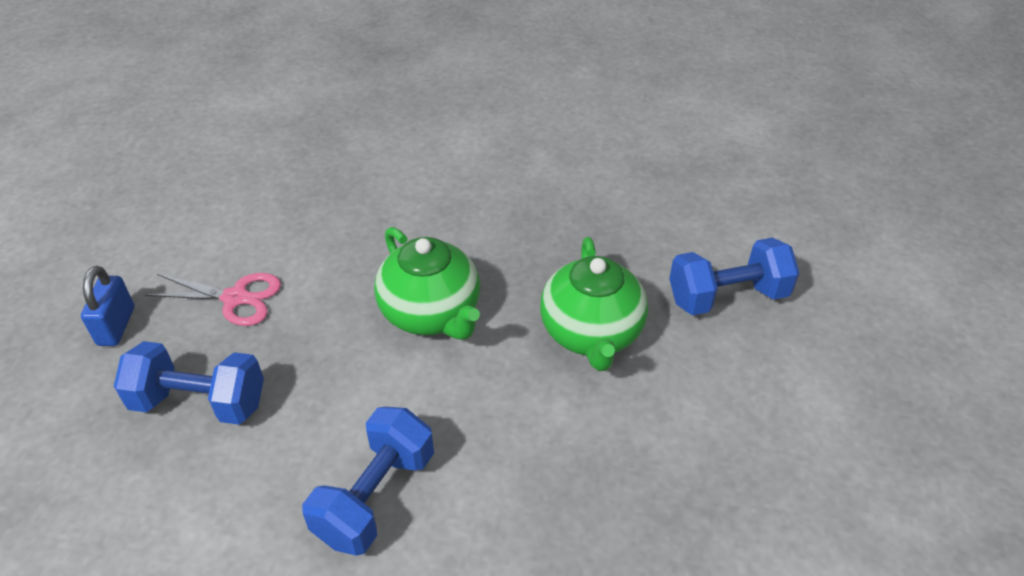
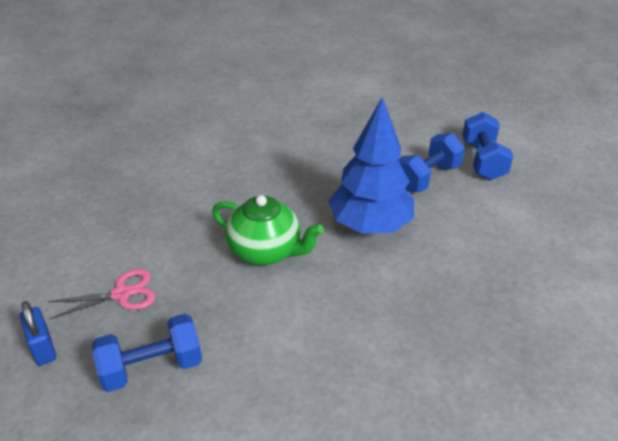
camera: 30 degrees left, 5 degrees down
blue dumbbell [302,407,434,556] -> blue dumbbell moved to [462,112,514,180]
green teapot [540,237,648,371] -> blue tree [329,97,414,234]

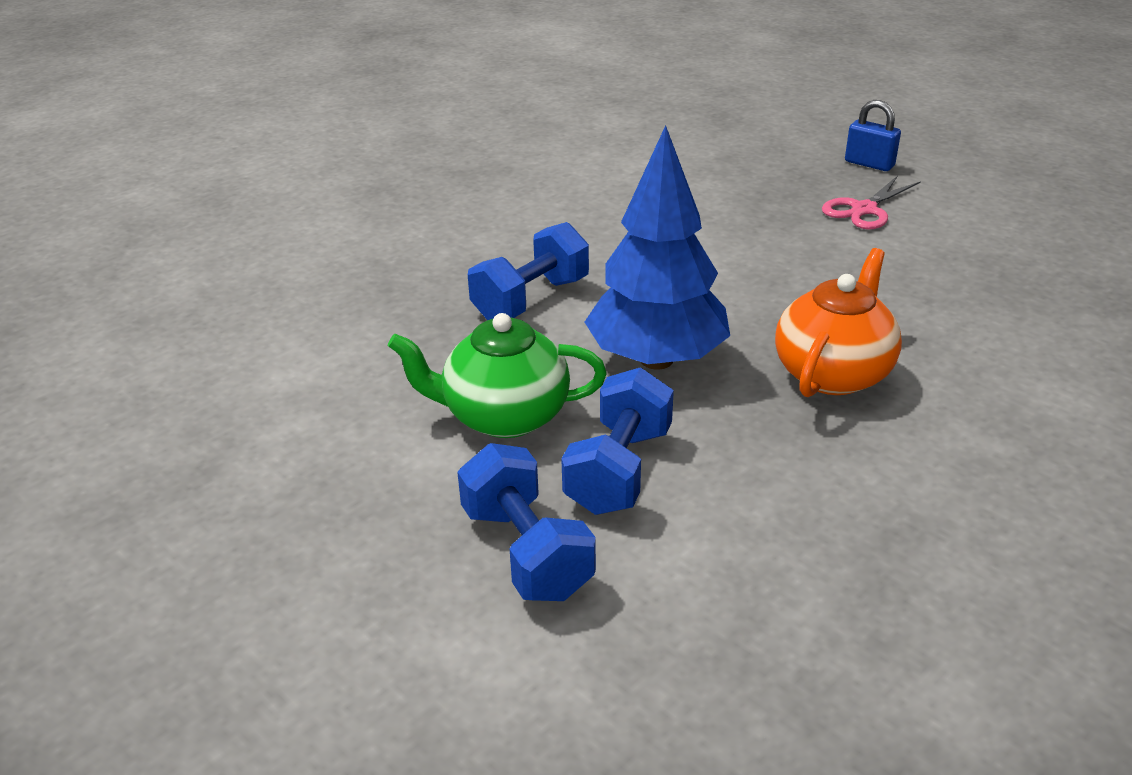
camera: 155 degrees right, 5 degrees down
blue dumbbell [92,314,202,392] -> blue dumbbell moved to [468,222,589,320]
green teapot [212,195,324,265] -> green teapot moved to [388,313,607,438]
none -> orange teapot [775,248,902,397]

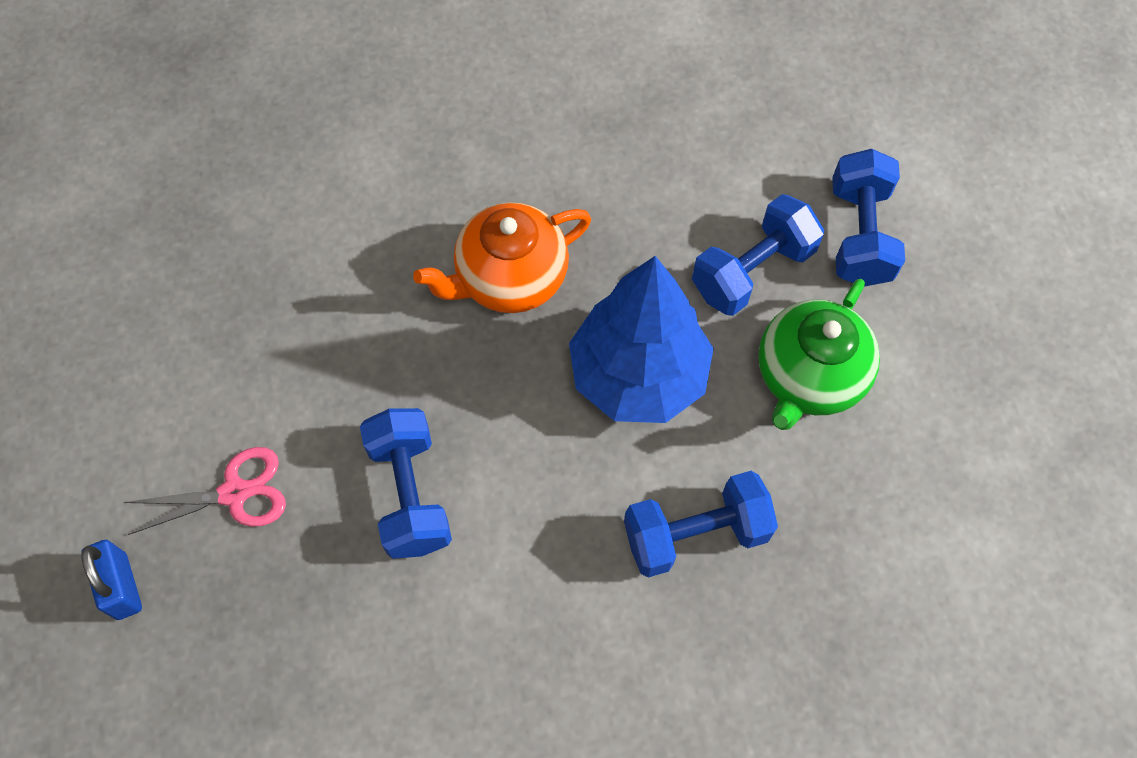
camera: 150 degrees left, 30 degrees up
green teapot [388,313,607,438] -> green teapot turned 90 degrees clockwise [758,279,880,430]
none -> blue dumbbell [360,408,452,559]

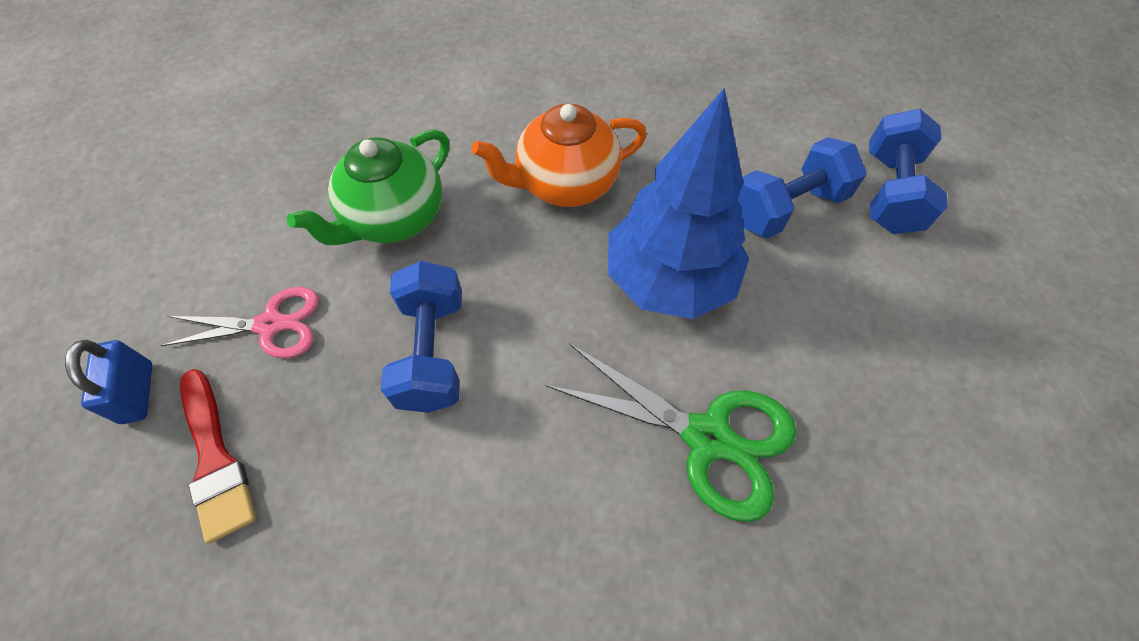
camera: 10 degrees right, 5 degrees down
blue dumbbell [624,471,778,578] -> green scissors [546,343,797,522]
green teapot [758,279,880,430] -> green teapot moved to [287,129,449,245]
none -> red brush [180,369,256,544]

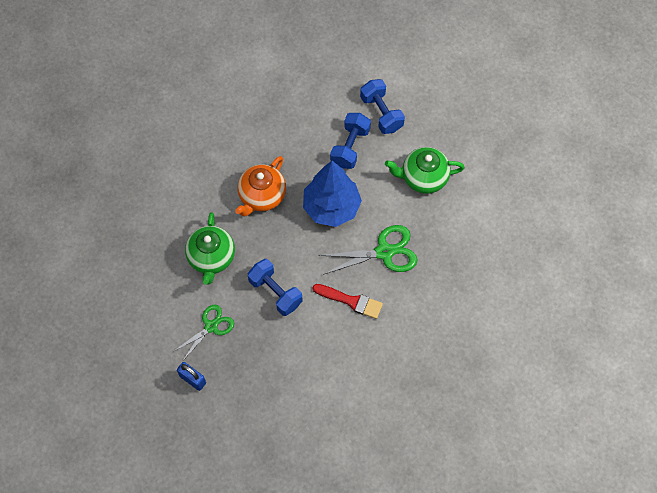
camera: 40 degrees left, 5 degrees up
pink scissors [160,287,319,358] -> green scissors [173,305,234,362]
red brush [180,369,256,544] -> red brush moved to [313,284,383,319]
none -> green teapot [385,147,465,194]

